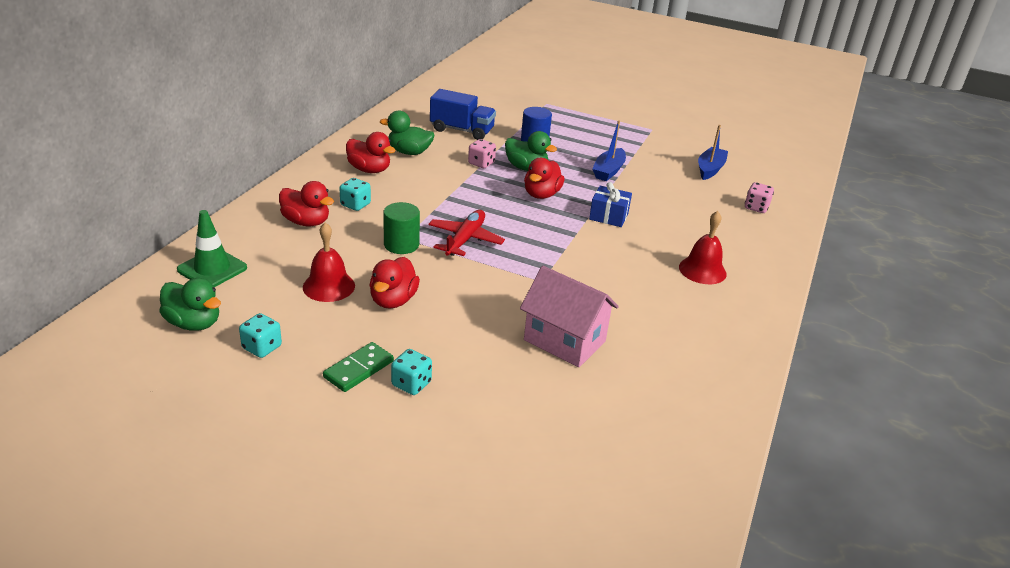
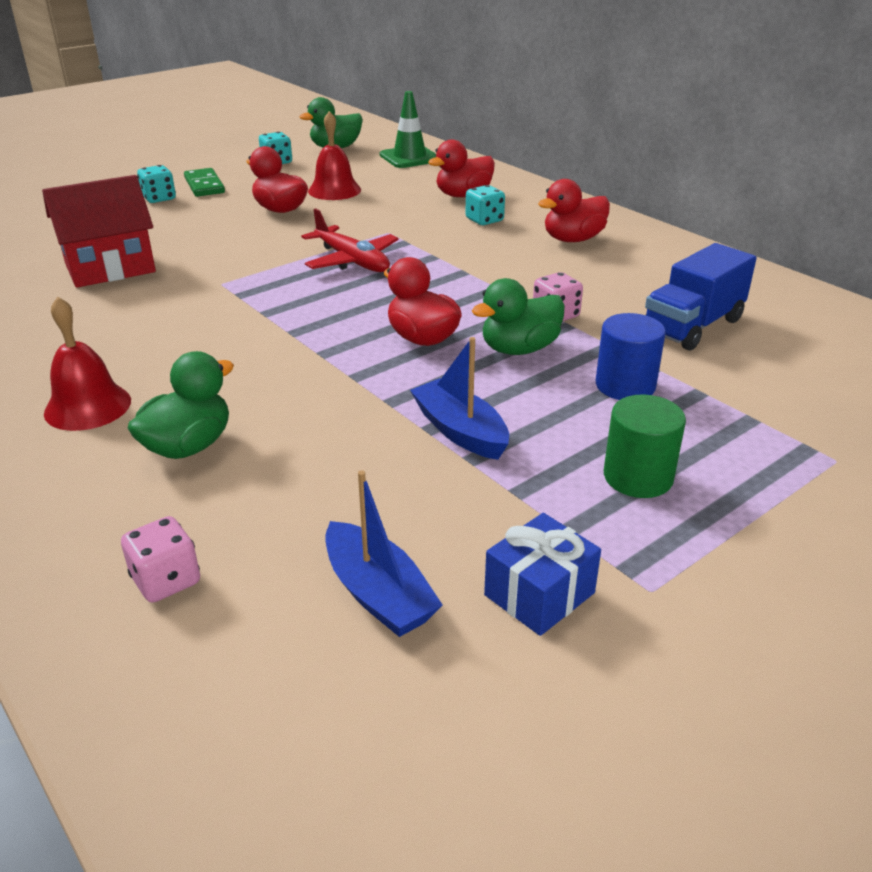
camera: 120 degrees right, 0 degrees up
green duck [380,110,435,155] -> green duck moved to [128,351,234,459]
green cylinder [383,202,420,254] -> green cylinder moved to [604,394,686,498]
pink house [520,266,619,367] -> red house [42,175,156,288]
blue gift [589,182,632,227] -> blue gift moved to [484,513,601,636]

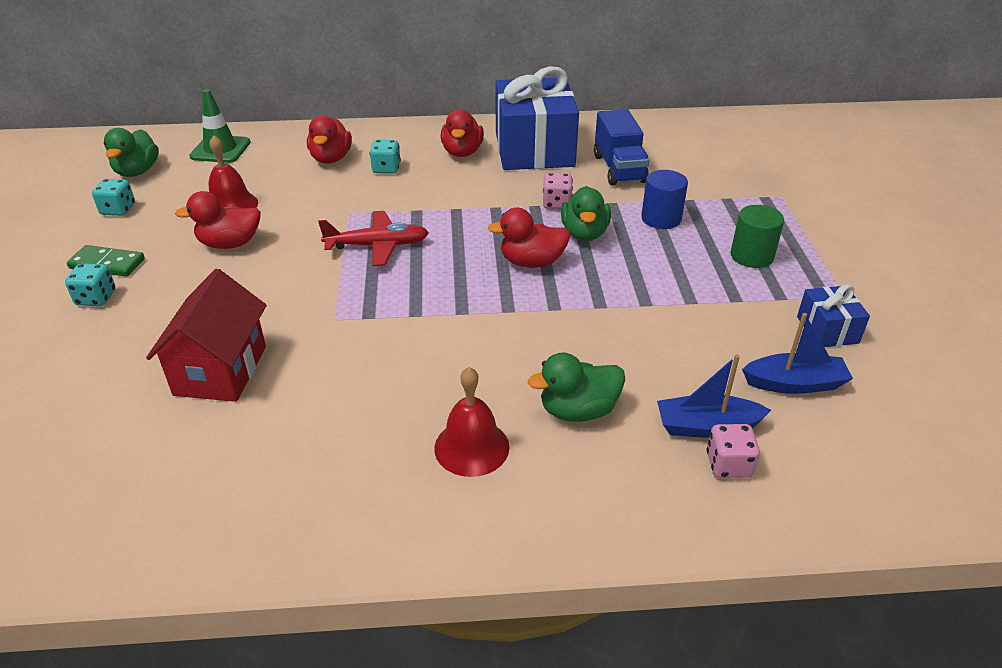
camera: 55 degrees left, 5 degrees up
green duck [128,351,234,459] -> green duck turned 90 degrees counterclockwise [528,353,625,422]
blue boat [410,337,509,460] -> blue boat moved to [657,355,771,438]
none -> blue gift [495,66,579,170]

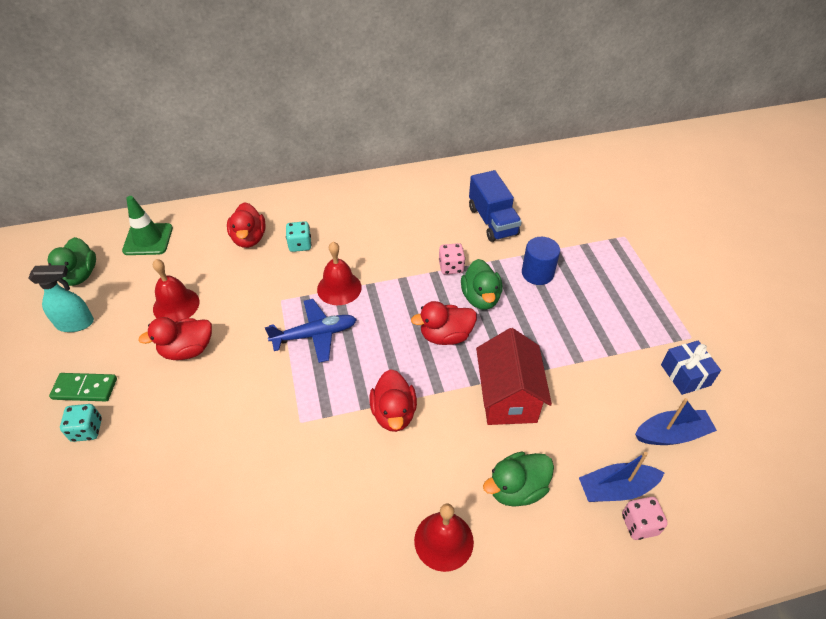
camera: 10 degrees left, 10 degrees up
turquoise dice [92,179,135,216] -> turquoise spray bottle [28,265,94,332]
red house [146,269,267,402] -> red house moved to [476,328,552,425]
red plane [318,211,429,266] -> blue plane [265,299,357,363]
red duck [441,109,484,157] -> red duck moved to [370,369,417,432]
blue gift [495,66,579,170] -> none
green cylinder [730,205,784,268] -> none
none -> red bell [317,242,362,305]

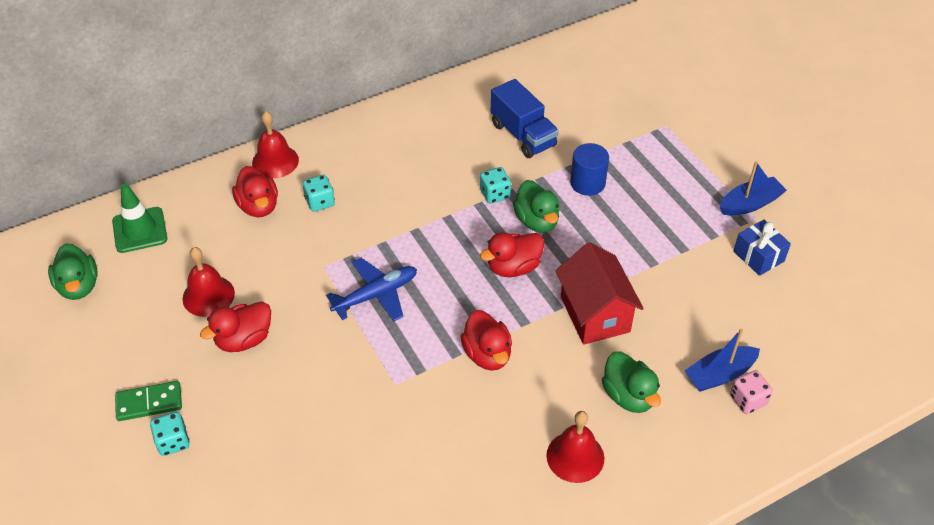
camera: 15 degrees left, 0 degrees up
turquoise spray bottle [28,265,94,332] -> none
red bell [317,242,362,305] -> red bell moved to [252,111,299,178]
pink dice [439,243,465,275] -> turquoise dice [480,167,511,204]
green duck [483,452,554,507] -> green duck turned 75 degrees counterclockwise [602,351,661,413]
blue boat [635,398,717,445] -> blue boat moved to [720,161,787,216]

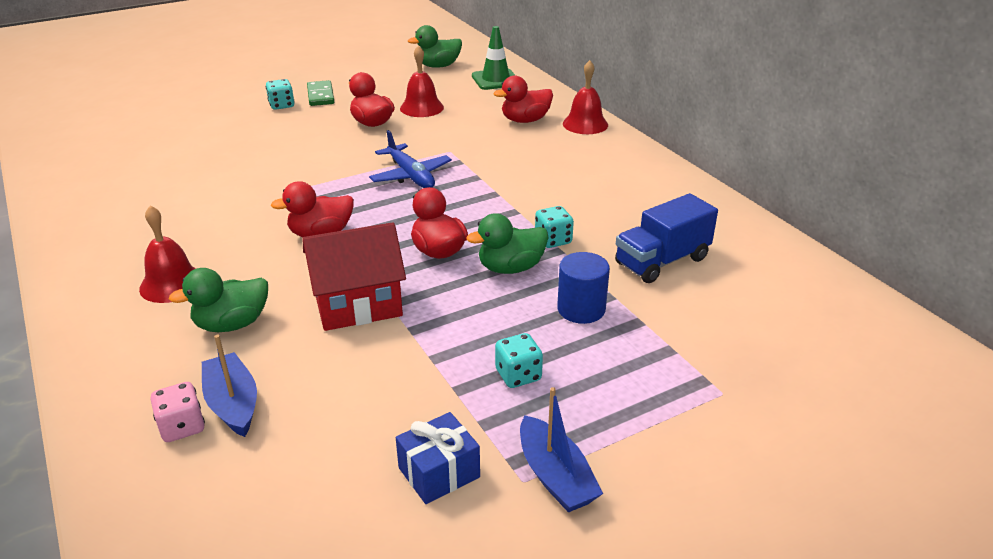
camera: 90 degrees right, 15 degrees down
turquoise dice [303,175,335,212] -> turquoise dice moved to [495,333,543,388]

